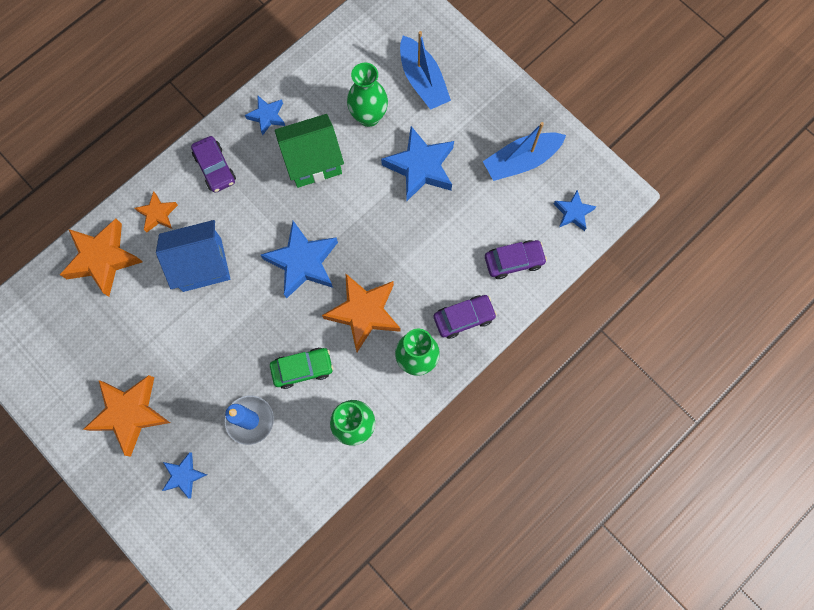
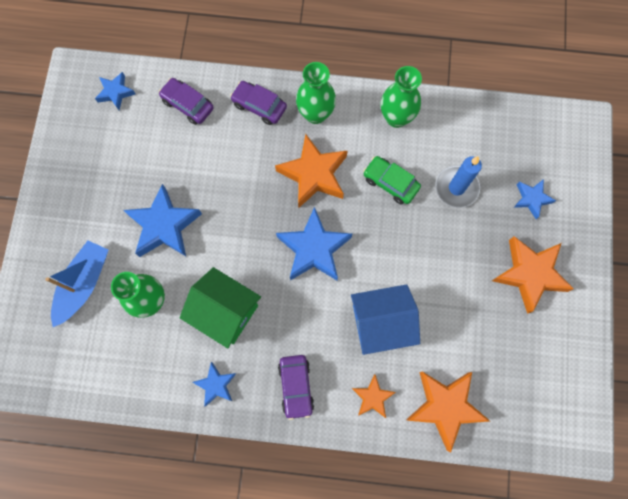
camera: 130 degrees left, 0 degrees up
blue house [156,220,230,292] -> blue house turned 45 degrees counterclockwise [351,284,420,355]
purple car [191,136,236,193] -> purple car turned 150 degrees clockwise [278,355,314,420]
blue boat [483,122,566,181] -> none

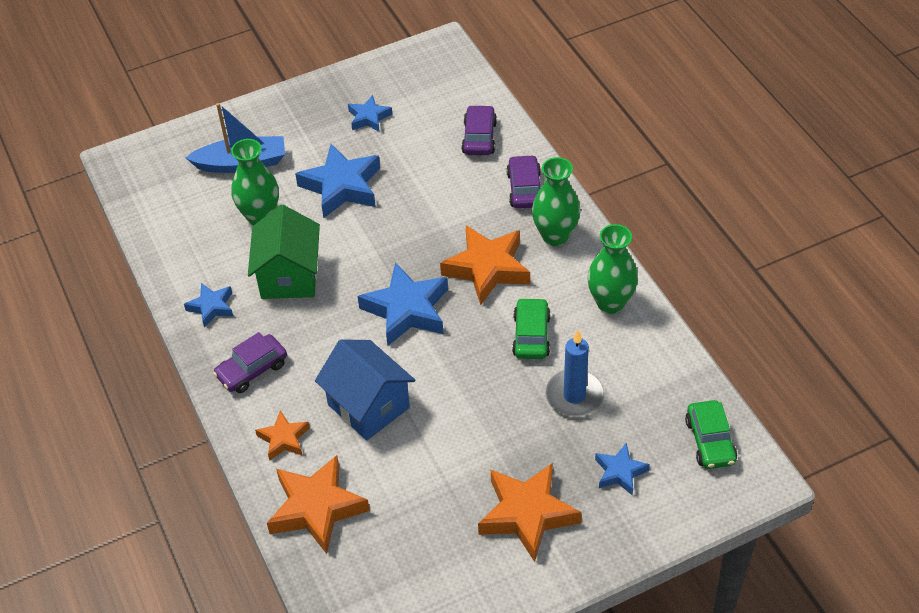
camera: 60 degrees right, 25 degrees down
blue star [95,72,136,110] -> blue star moved to [348,95,392,132]
none -> green car [685,400,737,469]

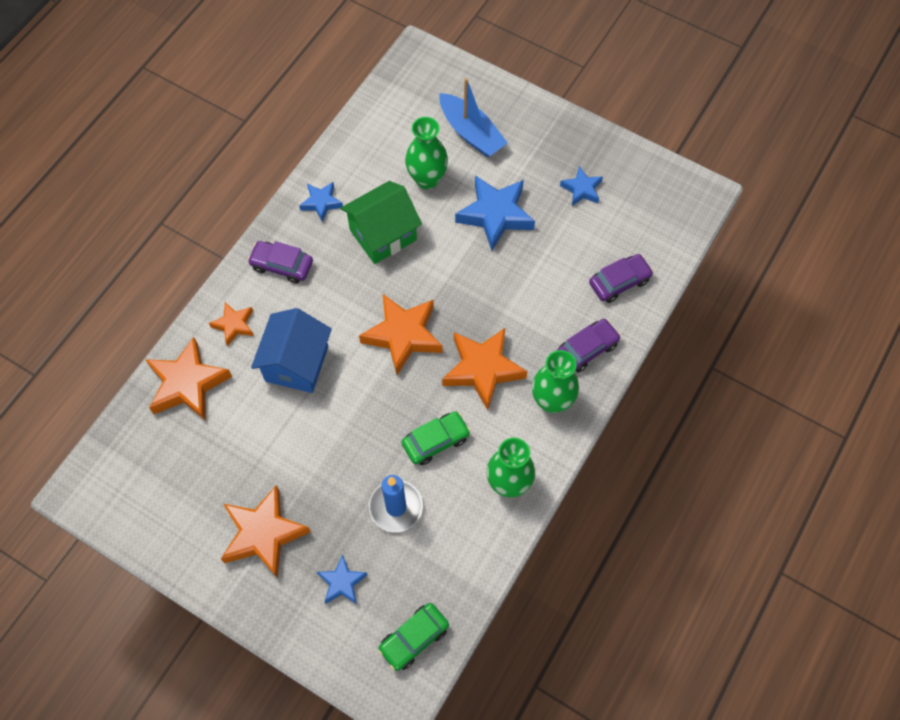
camera: 55 degrees right, 15 degrees up
blue star [358,262,448,346] -> orange star [359,294,443,375]

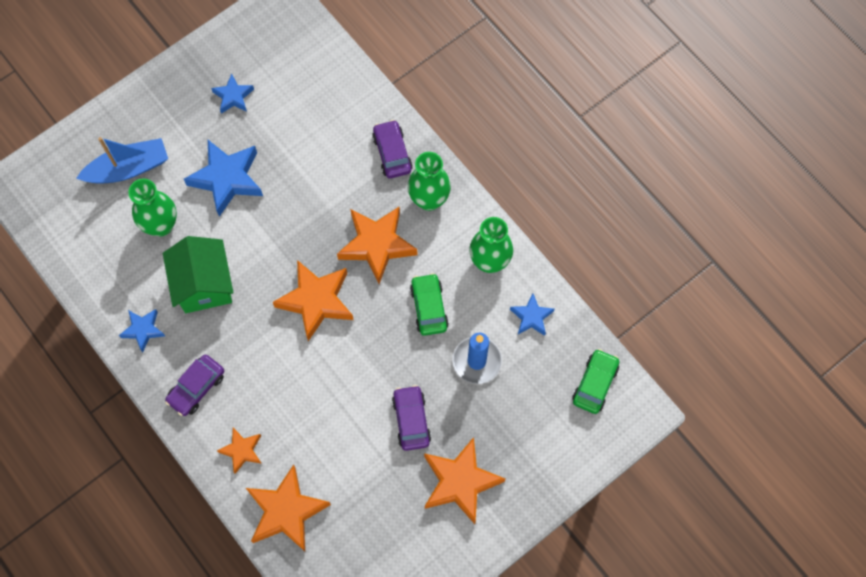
camera: 70 degrees left, 5 degrees up
blue house [251,308,332,393] -> none
blue star [317,555,367,604] -> blue star moved to [510,293,554,336]
green car [378,603,449,671] -> green car turned 135 degrees counterclockwise [572,349,619,414]
purple car [589,254,654,303] -> purple car moved to [392,385,431,451]

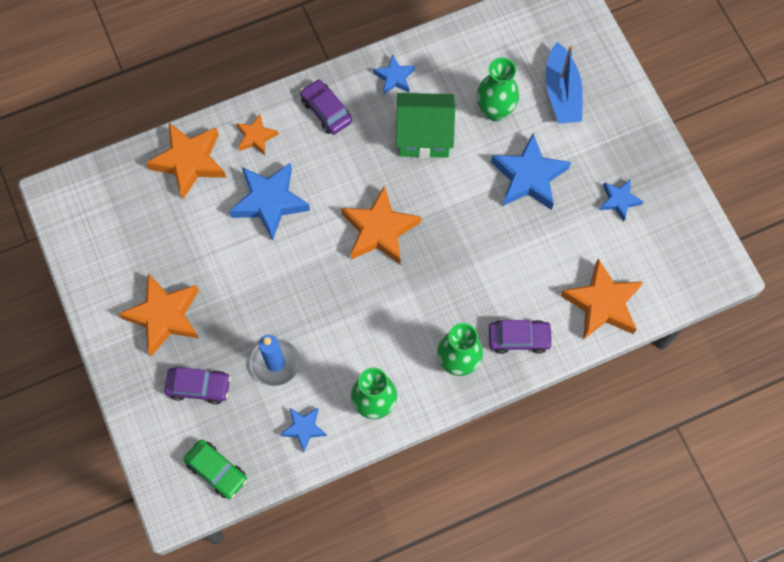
camera: 105 degrees right, 0 degrees up
orange star [337,207,417,284] -> orange star moved to [560,259,643,340]
purple car [392,385,431,451] -> purple car moved to [164,367,231,404]
green car [410,273,449,336] -> none
none -> blue star [229,163,310,241]

